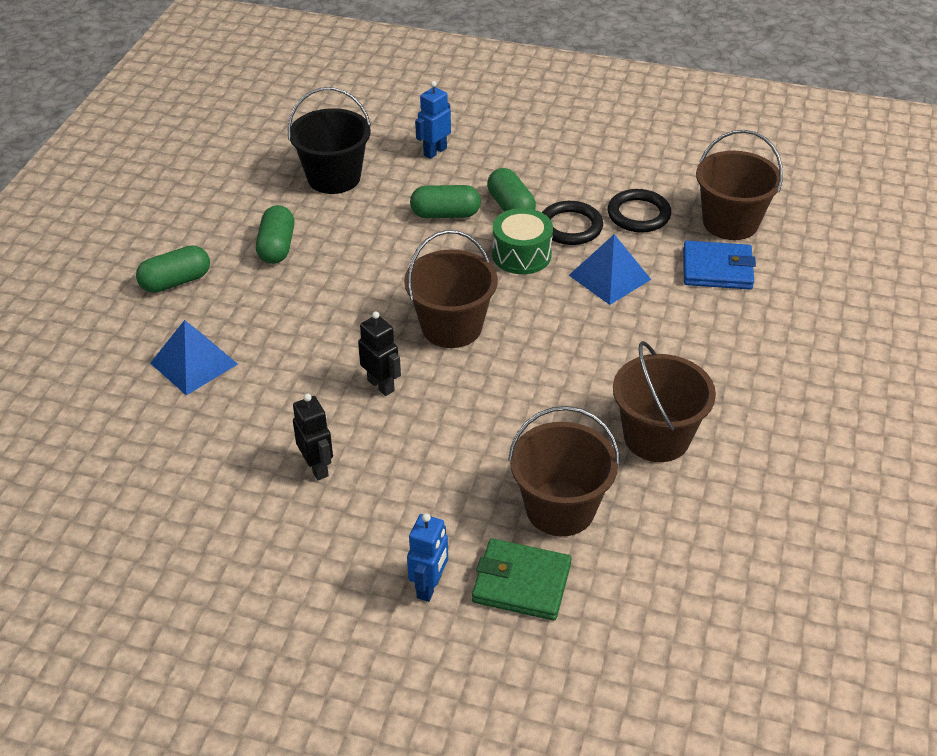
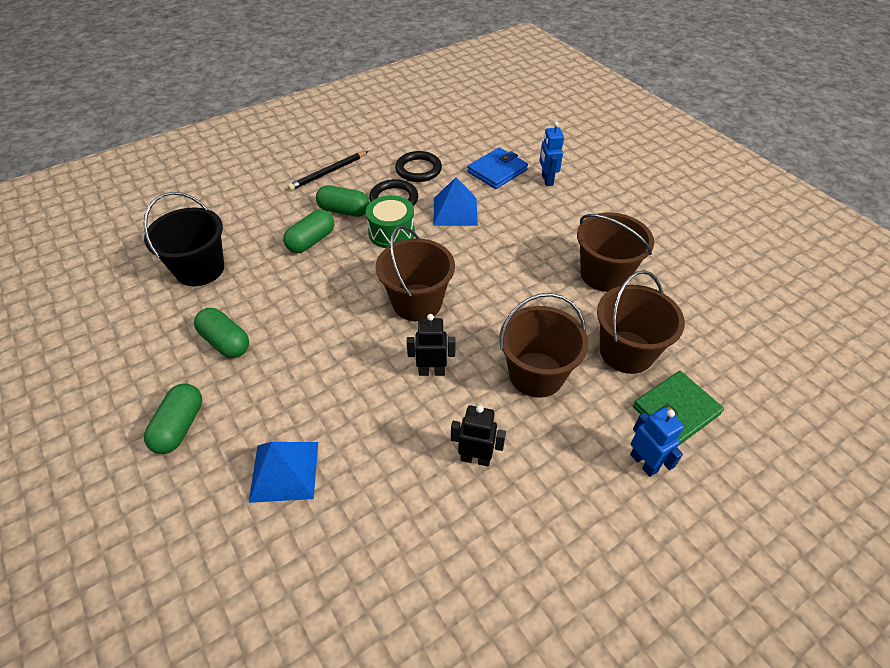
camera: 50 degrees left, 5 degrees up
blue robot [415,81,451,159] -> blue robot moved to [539,121,564,186]
brown bucket [696,130,783,240] -> brown bucket moved to [500,293,589,398]
none -> black pencil [288,151,368,191]

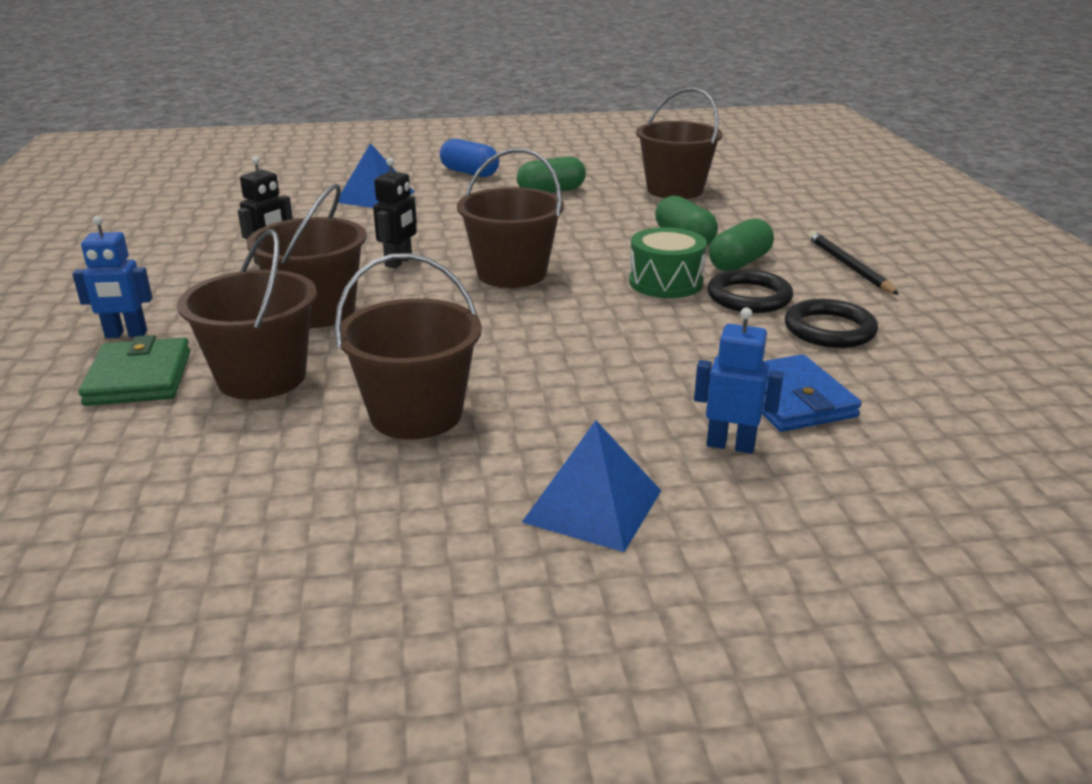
camera: 115 degrees right, 20 degrees down
black bucket [143,192,224,286] -> brown bucket [636,88,723,199]
green capsule [144,383,202,454] -> blue capsule [440,139,499,177]
blue pyramid [433,177,478,226] -> blue pyramid moved to [522,420,661,552]

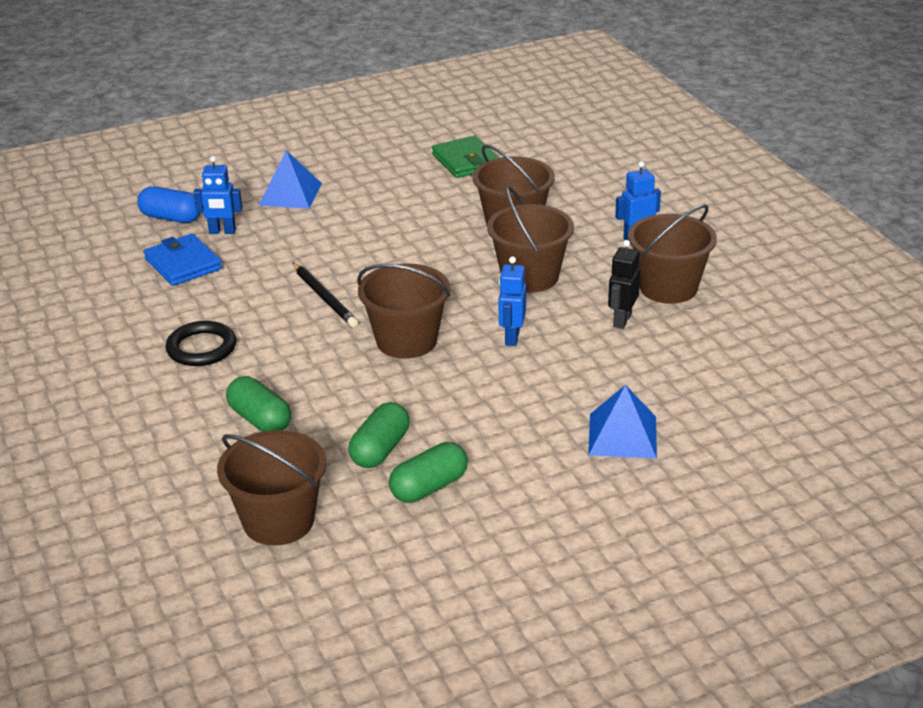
camera: 165 degrees right, 5 degrees up
green wallet [79,335,190,406] -> green wallet moved to [432,136,499,178]
brown bucket [335,253,482,439] -> brown bucket moved to [628,204,717,304]
black robot [373,158,417,268] -> blue robot [498,256,526,346]
blue capsule [440,139,499,177] -> blue capsule moved to [137,187,201,223]
green drum [629,227,707,298] -> none
green capsule [709,218,774,271] -> green capsule moved to [348,402,409,468]
black ring [785,299,878,348] -> none
black pencil [808,231,899,295] -> black pencil moved to [292,262,358,327]

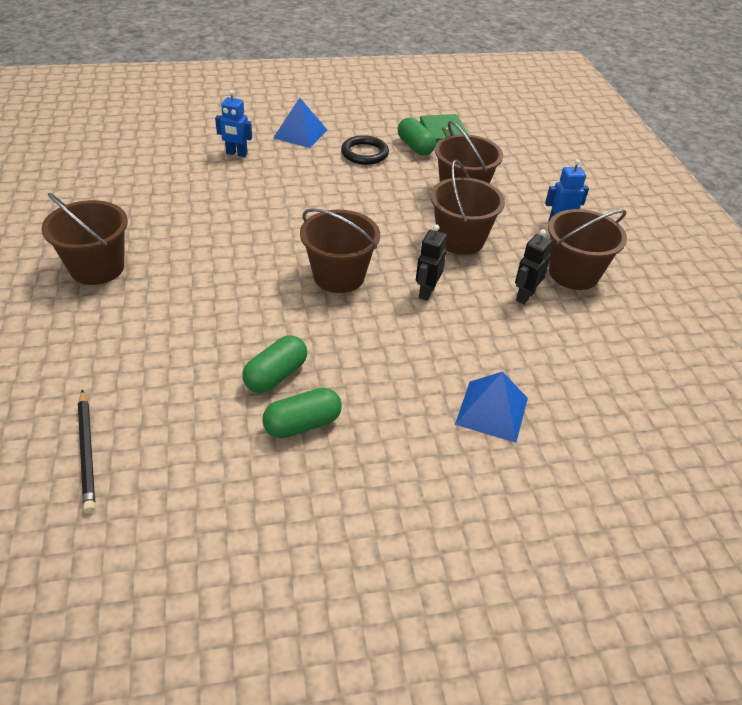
camera: 10 degrees right, 10 degrees up
blue capsule [137,187,201,223] -> none
blue wallet [144,234,222,286] -> none
black ring [166,321,236,366] -> black ring moved to [341,135,389,165]
brown bucket [217,430,326,545] -> brown bucket moved to [42,193,128,285]
green capsule [226,376,291,432] -> green capsule moved to [398,118,436,156]
black pencil [292,262,358,327] -> black pencil moved to [78,389,96,513]
blue robot [498,256,526,346] -> black robot [416,224,447,301]

